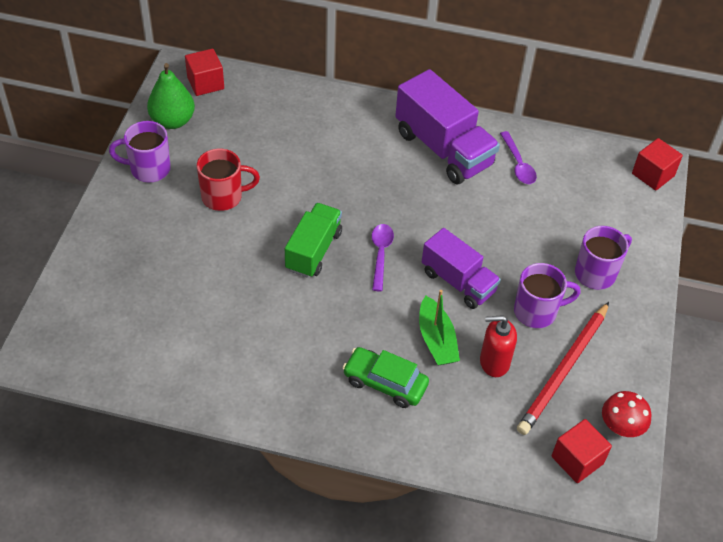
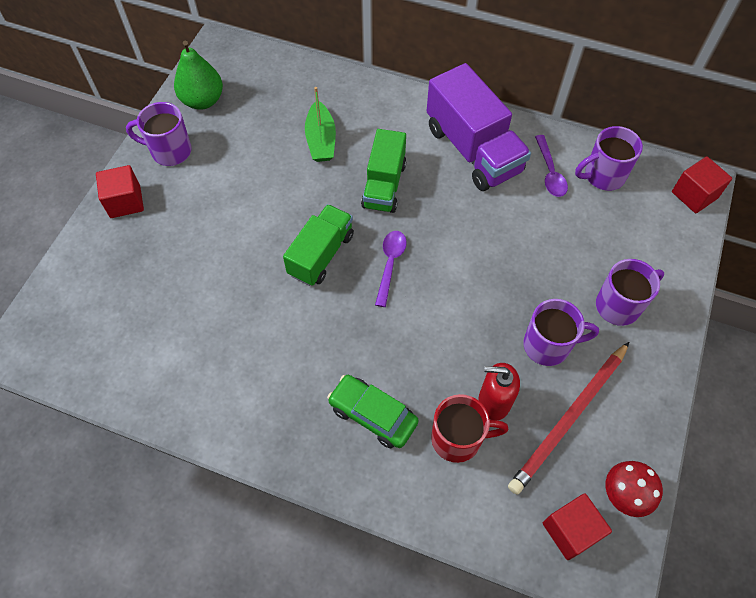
camera: 10 degrees right, 10 degrees up
red cube [185,49,224,96] -> red cube moved to [96,165,144,218]
red mug [197,148,260,211] -> red mug moved to [431,394,509,463]
green boat [419,290,460,366] -> green boat moved to [305,87,336,162]
purple truck [422,228,501,309] -> none
none -> green truck [361,129,406,213]
none -> purple mug [575,126,643,191]

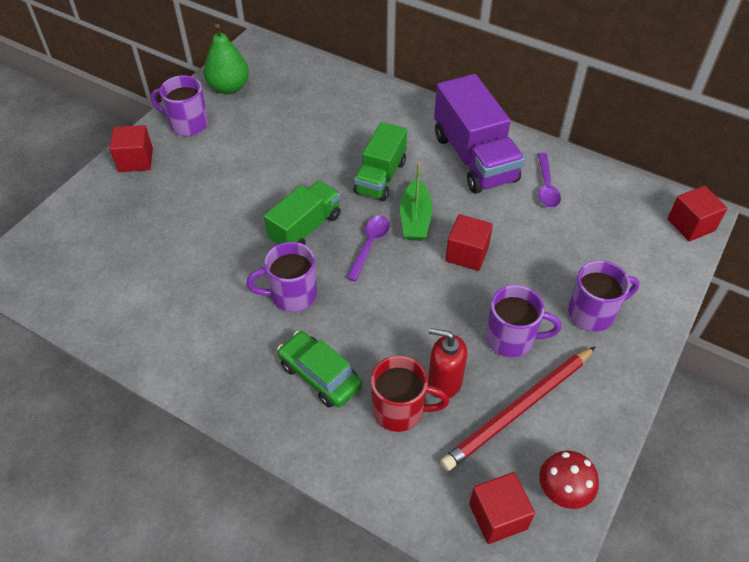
camera: 10 degrees right, 10 degrees down
green boat [305,87,336,162] -> green boat moved to [400,163,433,241]
purple mug [575,126,643,191] -> purple mug moved to [246,242,317,312]
none -> red cube [445,214,493,271]

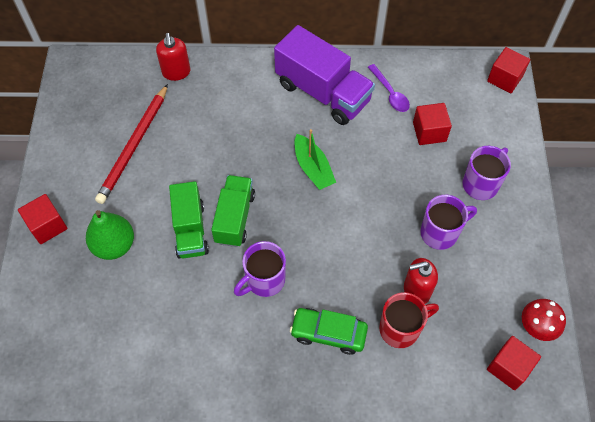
camera: 30 degrees left, 10 degrees up
purple mug [151,75,208,136] -> none
green pear [204,24,249,94] -> green pear moved to [86,210,134,260]
purple spoon [346,216,390,281] -> none
green truck [354,122,407,201] -> green truck moved to [169,181,209,258]
red pencil [440,346,596,471] -> red pencil moved to [95,84,168,204]
red cube [445,214,493,271] -> red cube moved to [413,103,452,145]
none -> red soap dispenser [156,33,190,81]

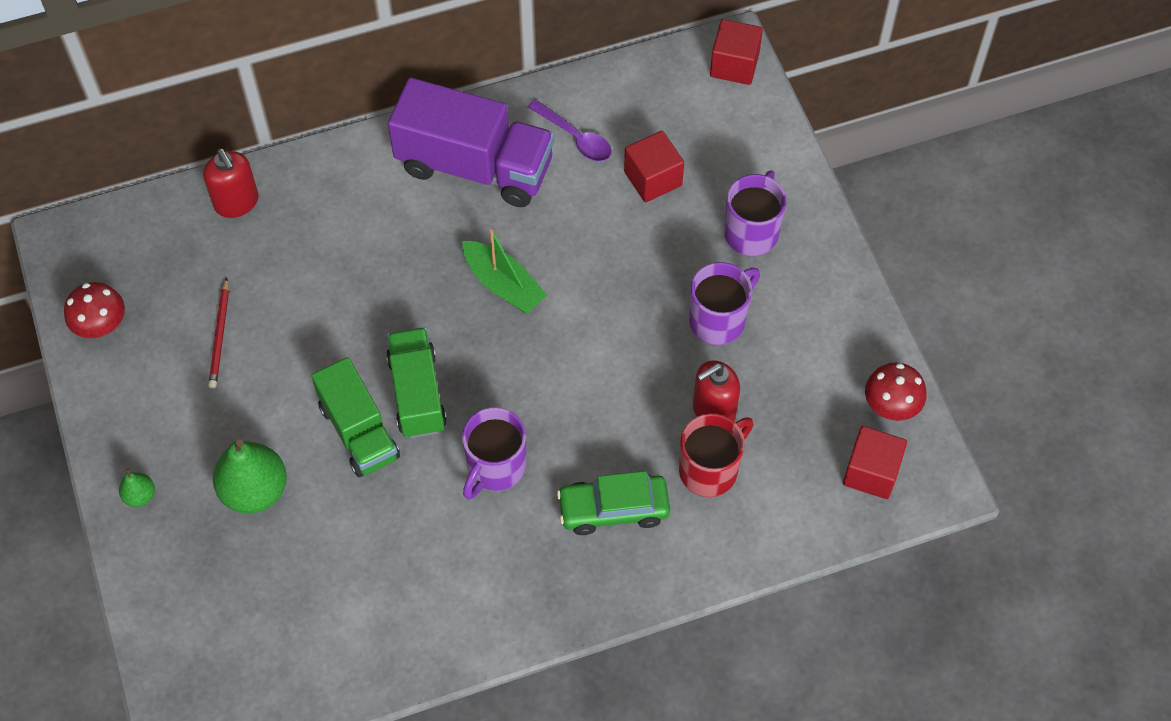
camera: 20 degrees left, 0 degrees up
red cube [18,194,68,244] -> green pear [119,468,155,507]
red pencil [95,84,168,204] -> red pencil [208,278,229,388], size x0.52
none -> red mushroom [64,282,125,338]

